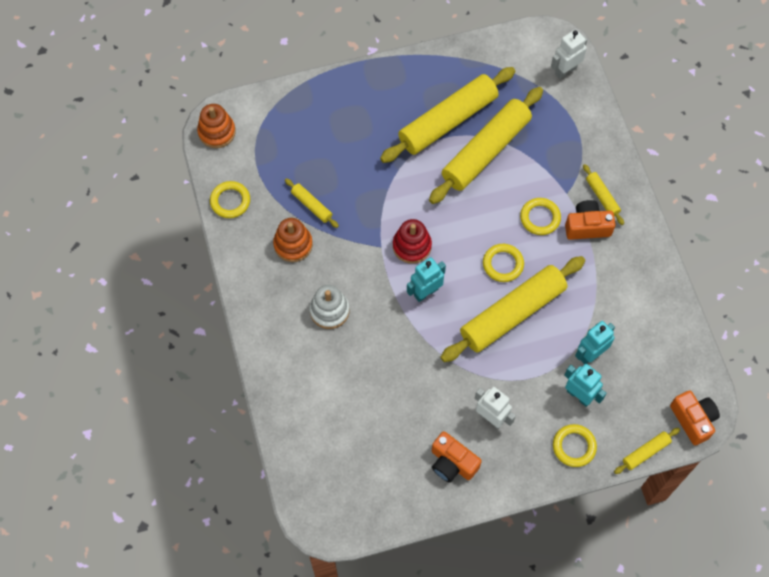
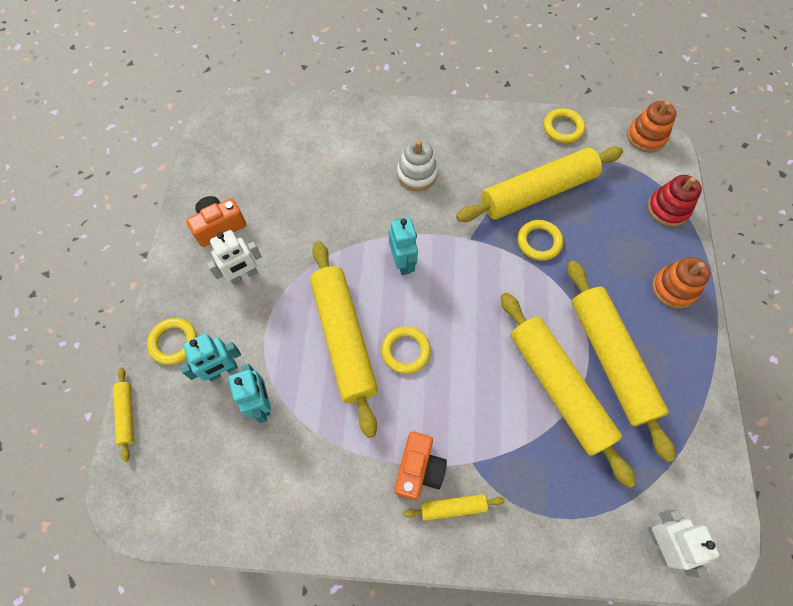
camera: 110 degrees right, 0 degrees up
orange stacking toy [273,218,313,262] -> orange stacking toy moved to [652,257,710,309]
yellow rolling pin [285,178,339,228] -> yellow rolling pin [456,146,623,222], size x2.31
red stacking toy [393,219,432,264] -> red stacking toy moved to [648,175,702,227]
yellow ring [520,198,561,235] -> yellow ring moved to [518,220,563,261]
orange camera [670,391,720,445] -> none

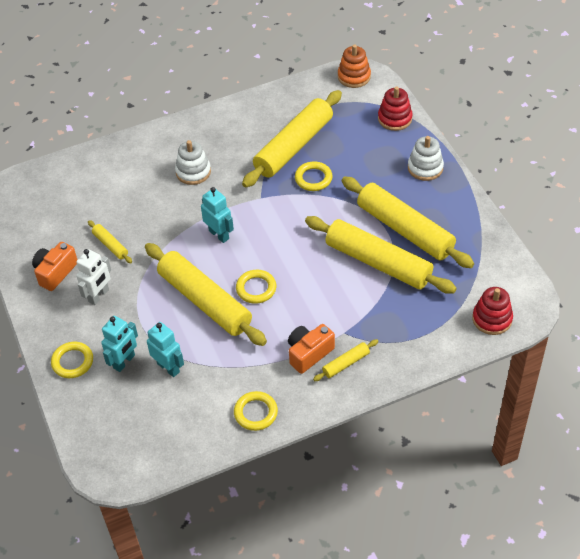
camera: 25 degrees left, 15 degrees down
yellow rolling pin [113,368,134,462] -> yellow rolling pin moved to [88,220,132,263]
orange camera [395,432,447,500] -> orange camera turned 120 degrees counterclockwise [288,324,335,374]
yellow ring [544,108,585,143] -> yellow ring moved to [234,391,278,431]
white robot [647,510,720,578] -> red stacking toy [472,287,513,335]
orange stacking toy [652,257,710,309] -> white stacking toy [408,136,444,181]

